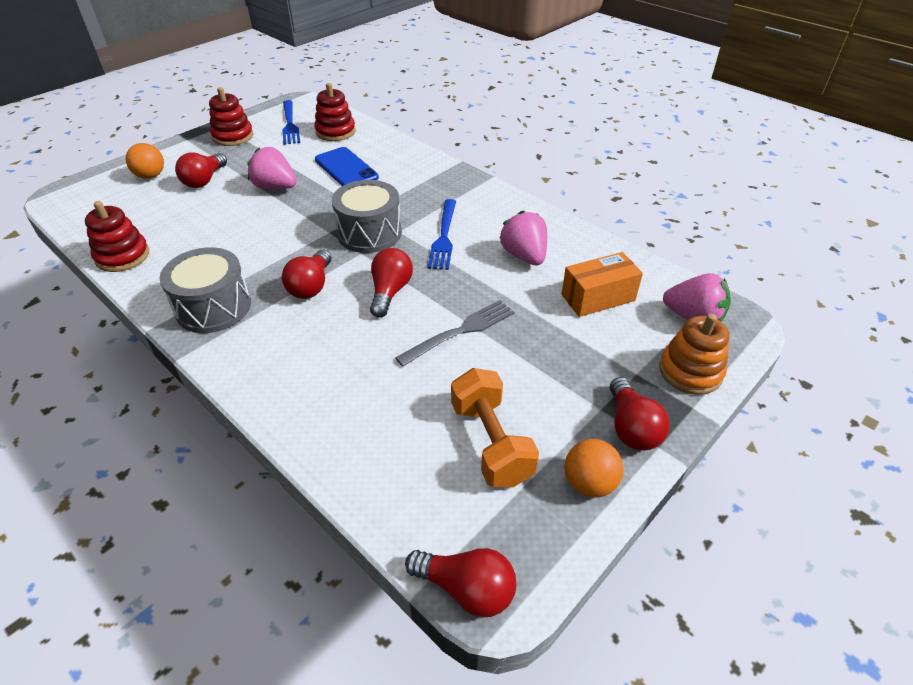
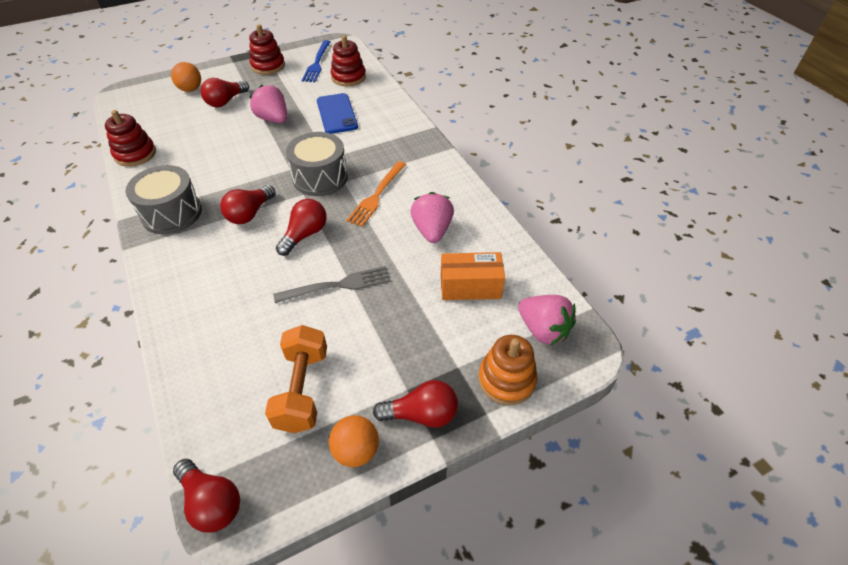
camera: 20 degrees right, 5 degrees up
blue fork [428,199,456,270] -> orange fork [346,161,406,227]
red light bulb [610,377,670,451] -> red light bulb turned 105 degrees counterclockwise [373,380,458,428]

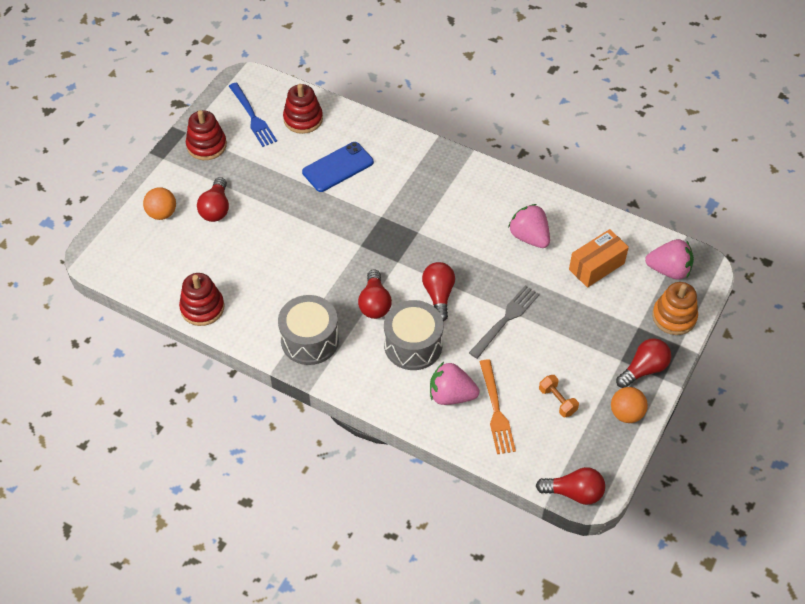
camera: 35 degrees left, 5 degrees up
pink strawberry [250,84,287,123] -> pink strawberry moved to [430,362,479,405]
orange dumbbell [265,325,327,433] -> orange dumbbell [539,375,579,417], size x0.56
grey drum [286,132,348,196] -> grey drum moved to [384,300,443,370]
blue phone [317,93,358,134] -> blue phone turned 75 degrees counterclockwise [302,142,374,192]
orange fork [346,161,406,227] -> orange fork moved to [479,359,516,454]

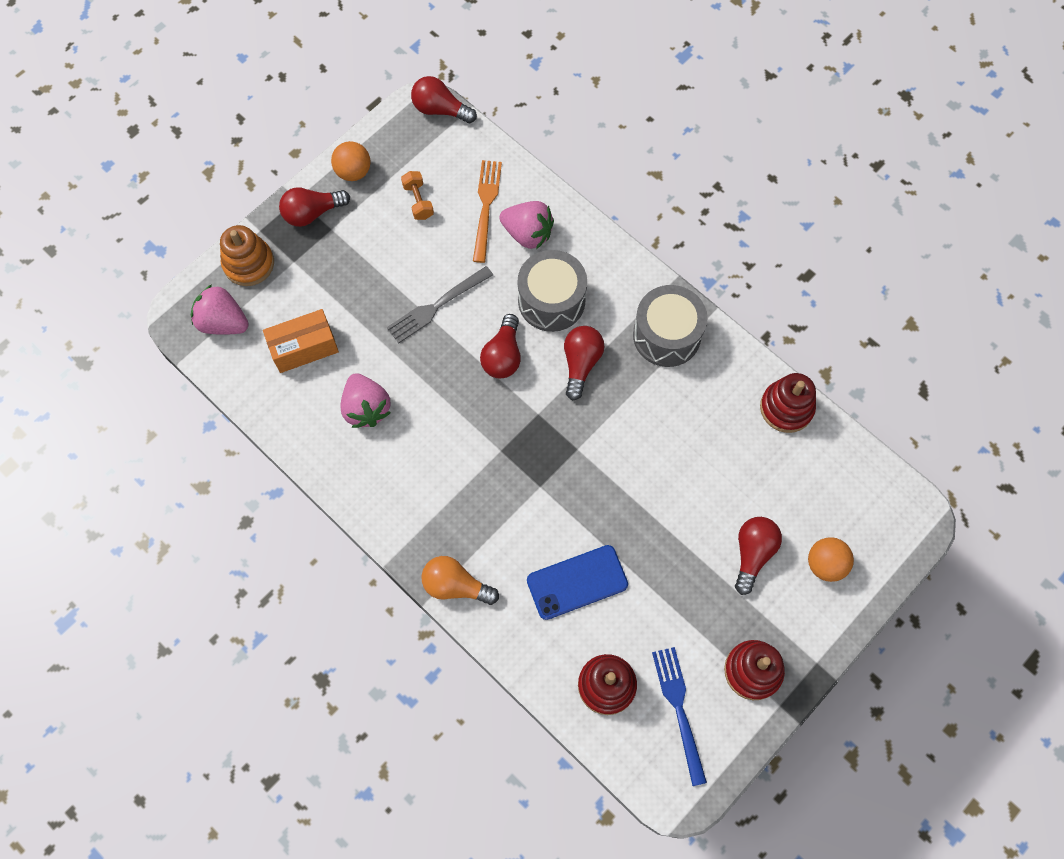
camera: 165 degrees left, 15 degrees up
none -> orange light bulb [422,556,499,605]

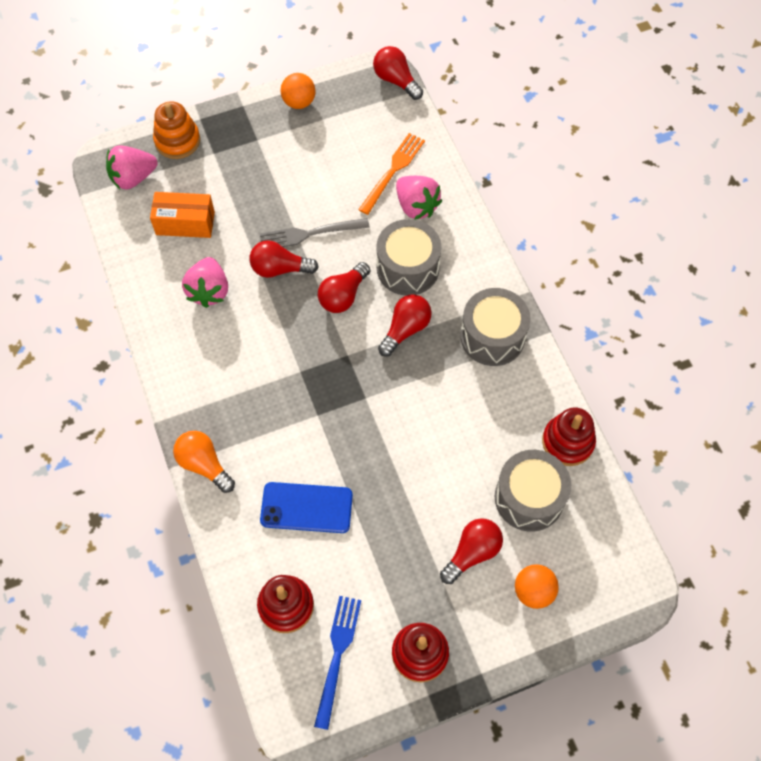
camera: 25 degrees right, 5 degrees down
pink strawberry [191,285,249,335] -> pink strawberry turned 75 degrees counterclockwise [106,145,158,189]
red light bulb [279,187,350,227] -> red light bulb moved to [249,240,319,278]
orange dumbbell [401,171,434,220] -> none
none -> grey drum [495,450,571,532]

